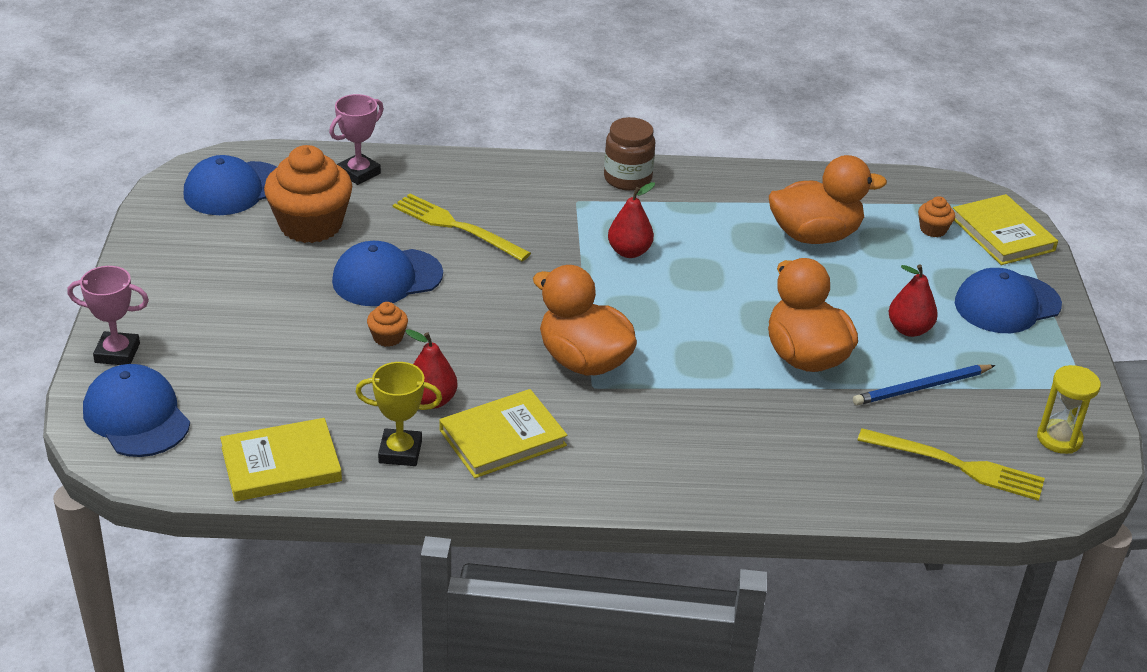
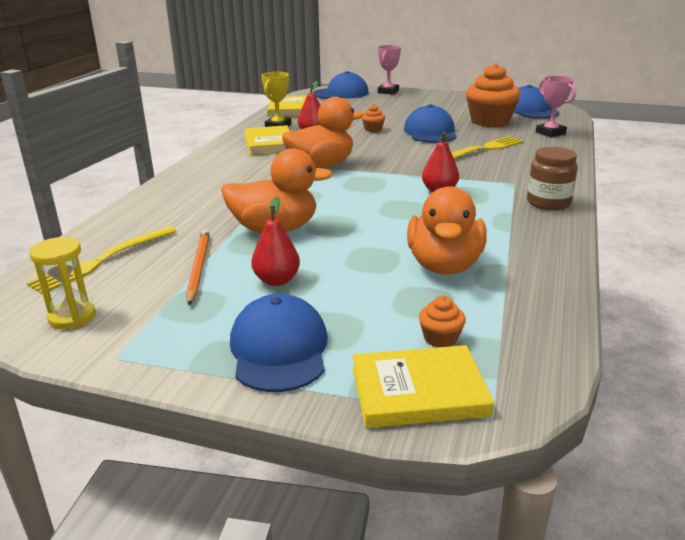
camera: 110 degrees right, 10 degrees down
blue pencil [853,365,995,405] -> orange pencil [186,229,210,305]

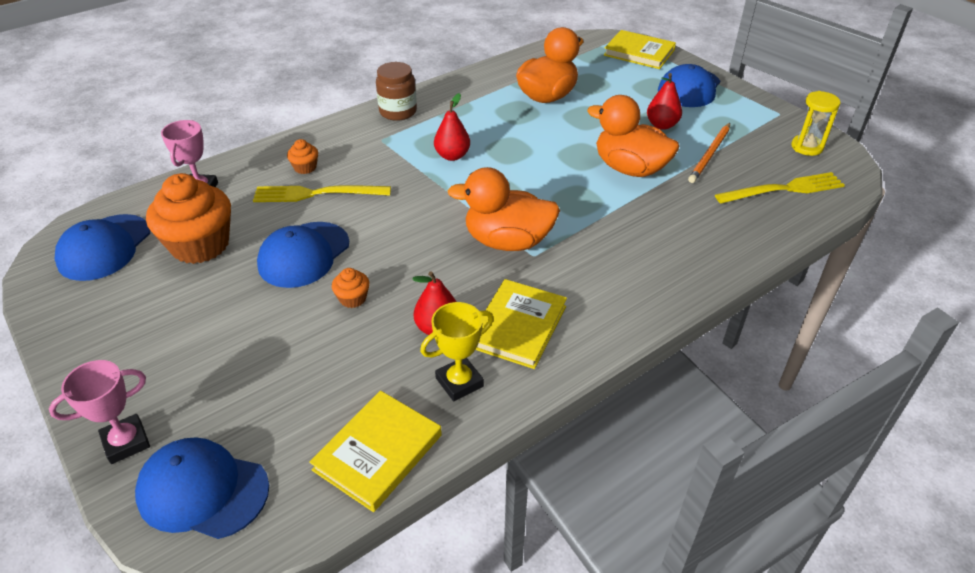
camera: 145 degrees left, 15 degrees up
orange cupcake [419,296,466,347] -> orange cupcake moved to [287,139,318,174]

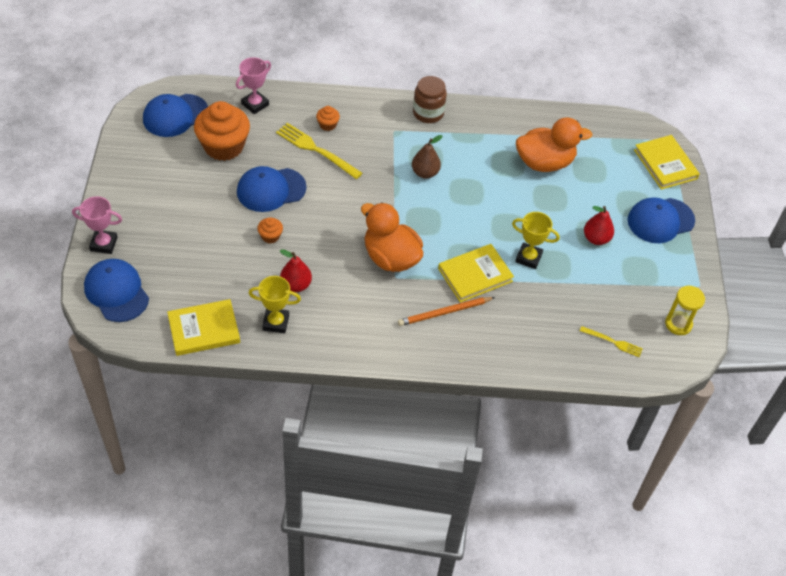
camera: 35 degrees right, 10 degrees up
red pear [434,93,470,161] -> brown pear [412,135,443,179]
yellow book [475,279,567,369] -> yellow book moved to [438,244,514,303]
orange duck [587,95,679,177] -> yellow trophy [512,212,560,269]
orange pencil [688,123,730,183] -> orange pencil moved to [398,297,495,326]
yellow fork [715,172,845,204] -> yellow fork [580,326,643,357], size x0.57

